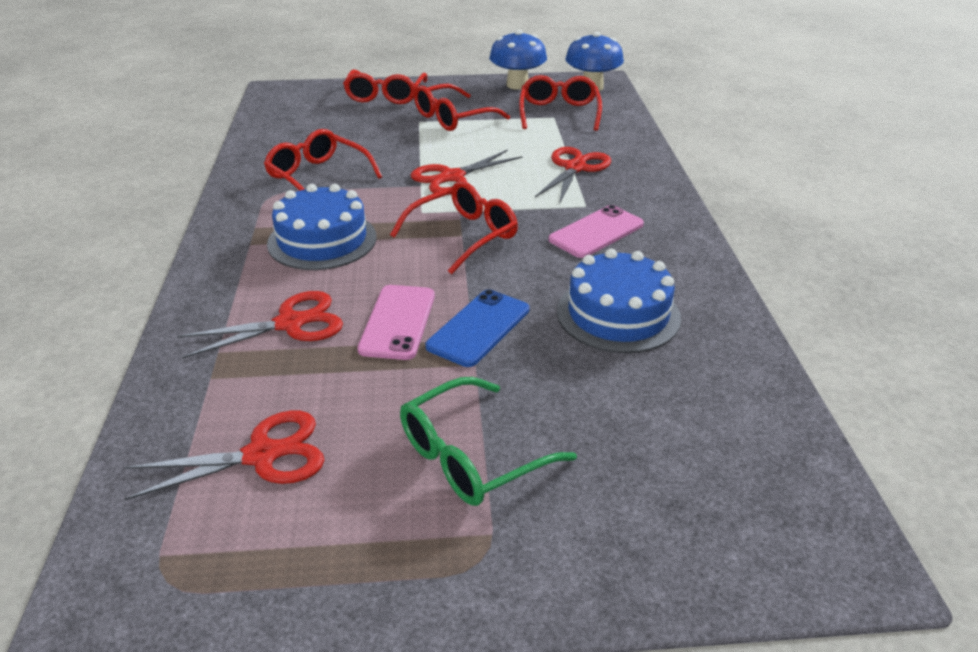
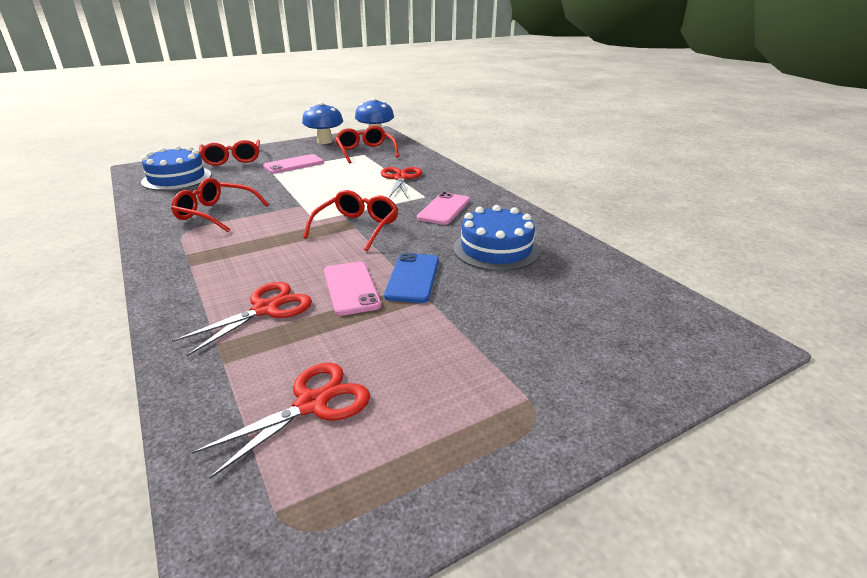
camera: 25 degrees left, 5 degrees down
blue cake [267,184,377,270] -> blue cake moved to [141,146,211,191]
green glasses [400,377,577,506] -> none
red scissors [411,150,523,195] -> none
red glasses [414,84,510,131] -> pink phone [263,154,324,174]

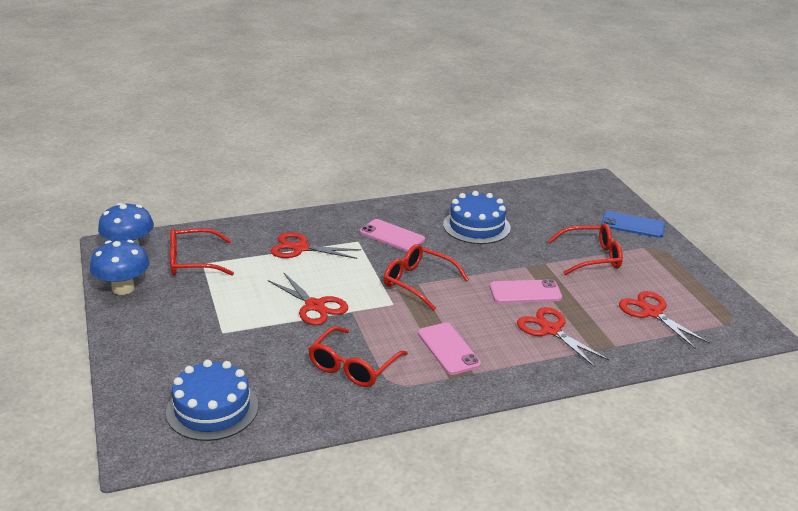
camera: 80 degrees left, 0 degrees up
red glasses [199,140,260,166] -> red glasses moved to [548,223,623,275]
pink phone [263,154,324,174] -> pink phone moved to [418,323,481,375]
blue phone [384,253,439,303] -> blue phone moved to [601,211,665,238]
none -> red scissors [268,272,348,325]

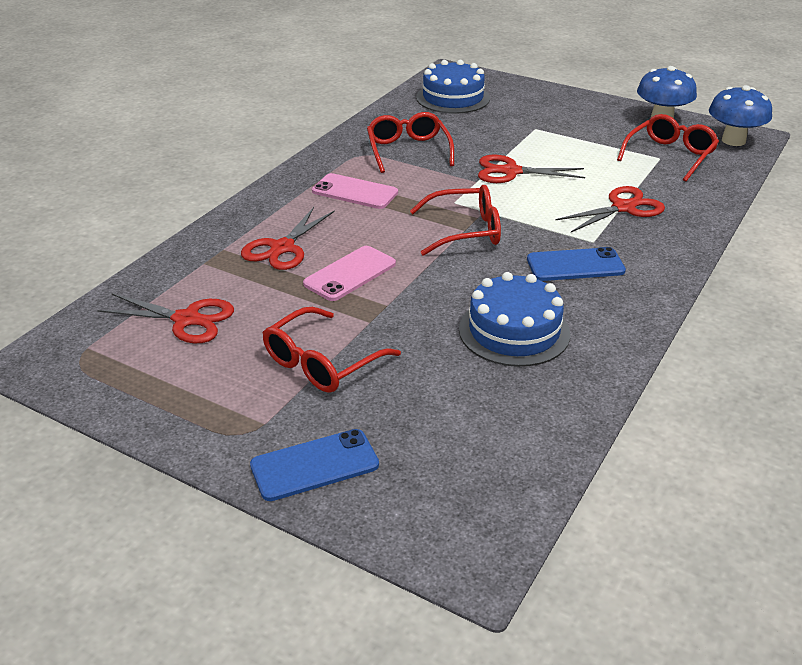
camera: 140 degrees right, 5 degrees up
pink phone [359,219,425,252] -> blue phone [527,247,626,281]
red scissors [517,307,609,367] -> red scissors turned 105 degrees clockwise [241,207,335,270]

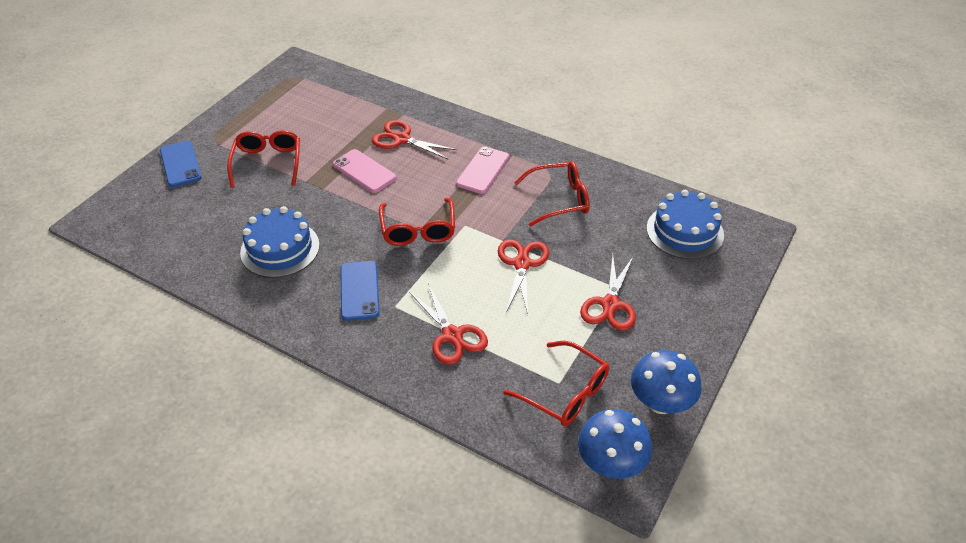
camera: 90 degrees right, 10 degrees up
red scissors [97,293,234,343] -> red scissors moved to [580,255,636,331]
red glasses [263,307,401,393] -> red glasses turned 45 degrees clockwise [227,130,300,188]

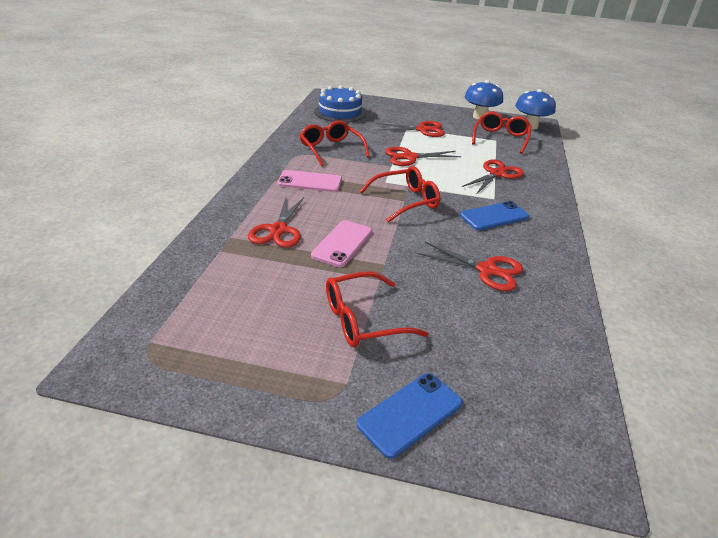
camera: 110 degrees left, 10 degrees down
blue cake [240,206,320,278] -> red scissors [417,242,523,291]

